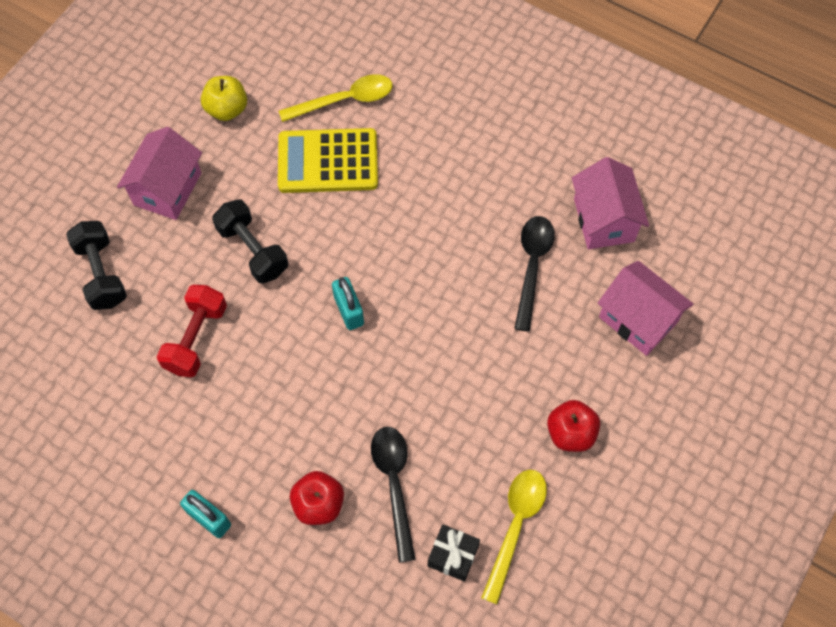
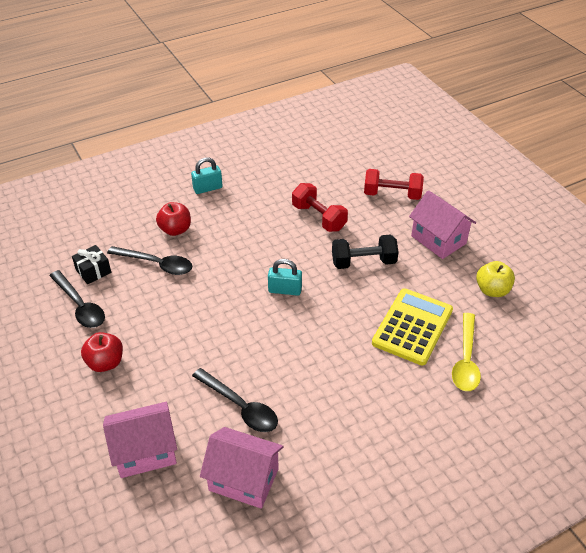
camera: 120 degrees right, 20 degrees down
black dumbbell [66,221,127,310] -> red dumbbell [364,169,424,200]
yellow spoon [481,470,547,604] -> black spoon [49,270,105,328]

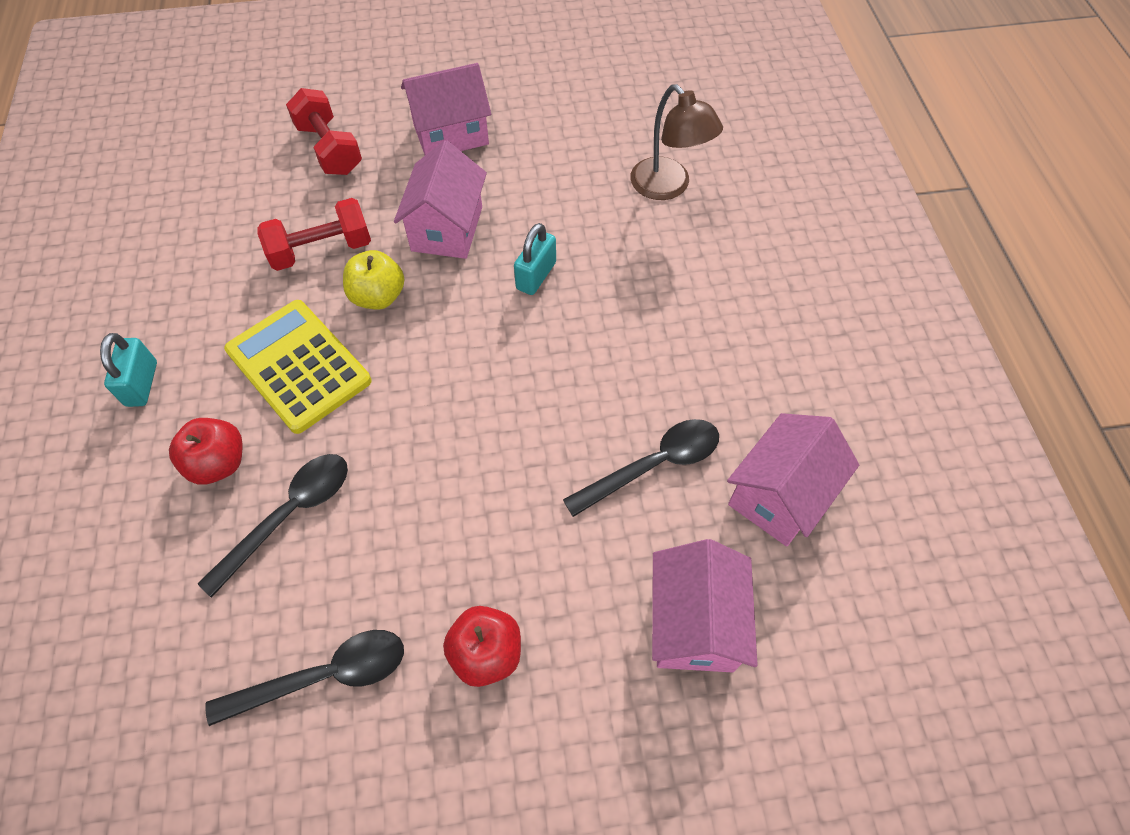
camera: 70 degrees left, 15 degrees up
black gift [72,245,111,284] -> none
turquoise padlock [268,259,302,296] -> turquoise padlock moved to [514,223,556,295]
black dumbbell [332,234,399,269] -> pink house [394,140,487,259]
red dumbbell [364,169,424,200] -> red dumbbell turned 60 degrees counterclockwise [286,88,362,175]
yellow calculator [372,288,453,365] -> yellow calculator moved to [224,300,372,434]
yellow spoon [452,313,481,391] -> brown lamp [630,84,723,200]
yellow apple [476,261,515,297] -> yellow apple moved to [343,250,404,310]

